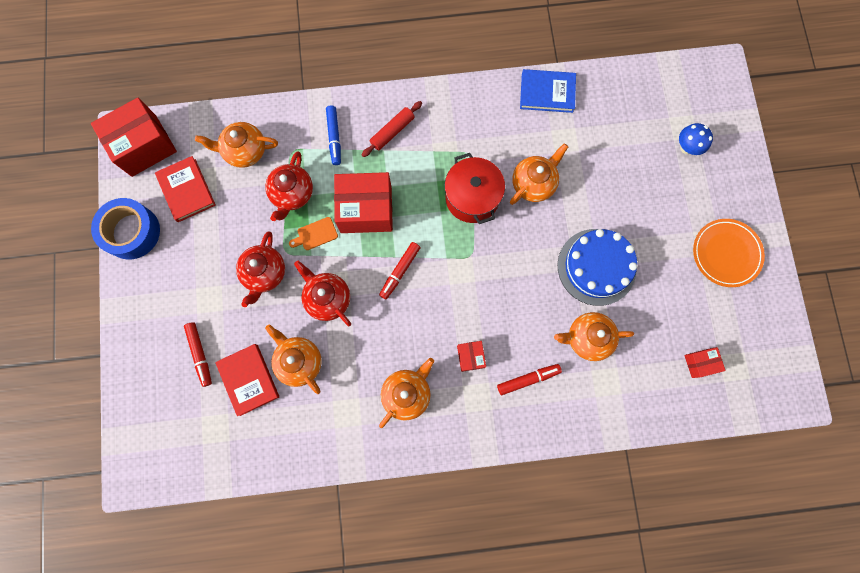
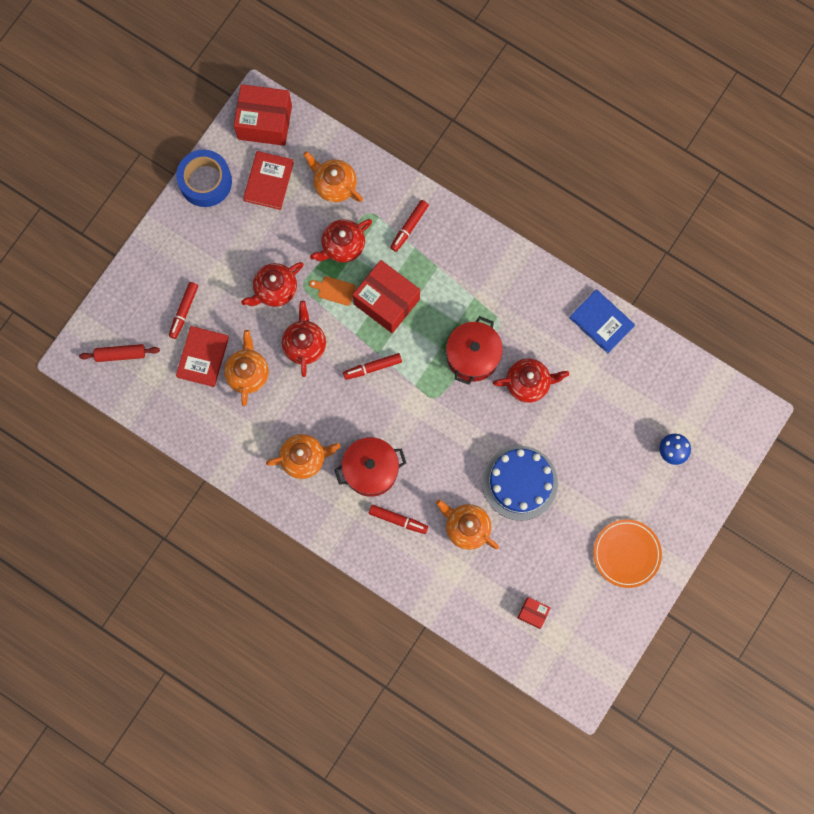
camera: 40 degrees right, 0 degrees up
blue marker [326,105,341,165] -> red marker [390,200,429,252]
red rolling pin [362,101,422,157] -> red rolling pin moved to [79,344,160,362]
red box [457,341,486,372] -> red pot [335,437,406,497]
orange teapot [510,143,568,205] -> red teapot [493,358,569,403]

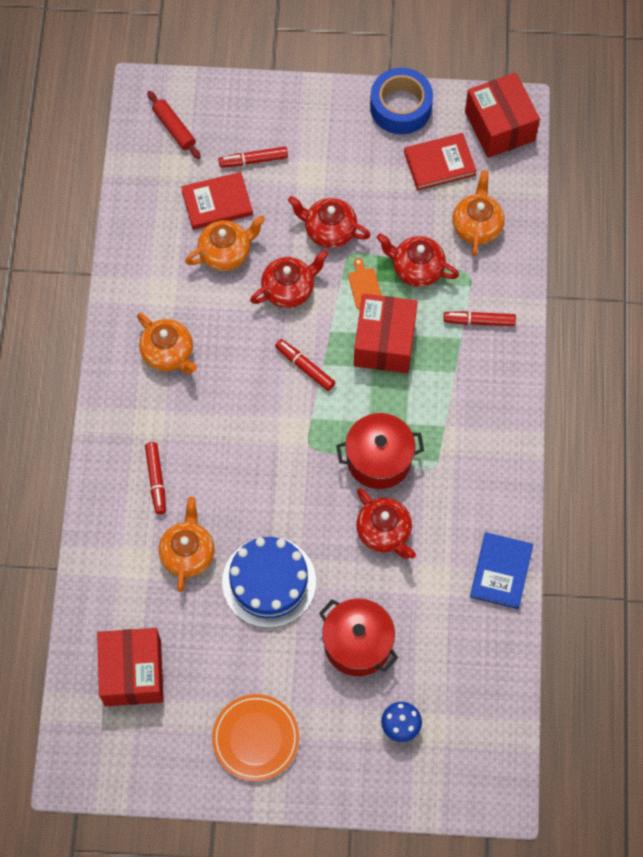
camera: 60 degrees right, 10 degrees down
red pot [335,437,406,497] -> red pot moved to [319,598,398,676]
red box [518,597,550,629] -> red box [97,628,163,706], size x2.10

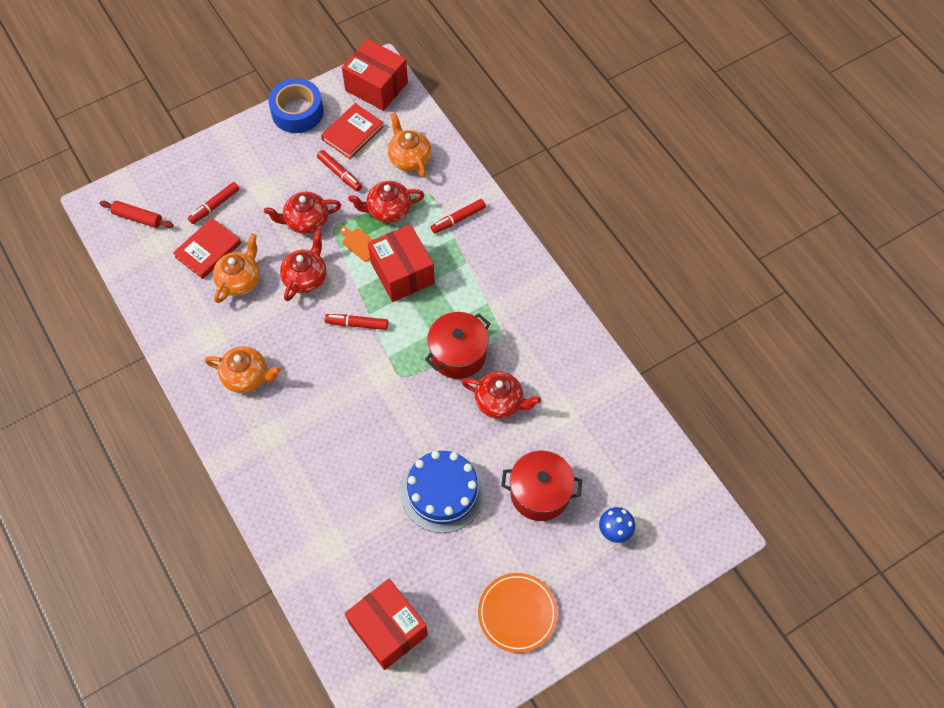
camera: 35 degrees left, 5 degrees down
red marker [145,442,166,514] -> red marker moved to [317,150,362,192]
orange teapot [159,497,215,592] -> none
blue book [470,532,533,609] -> none

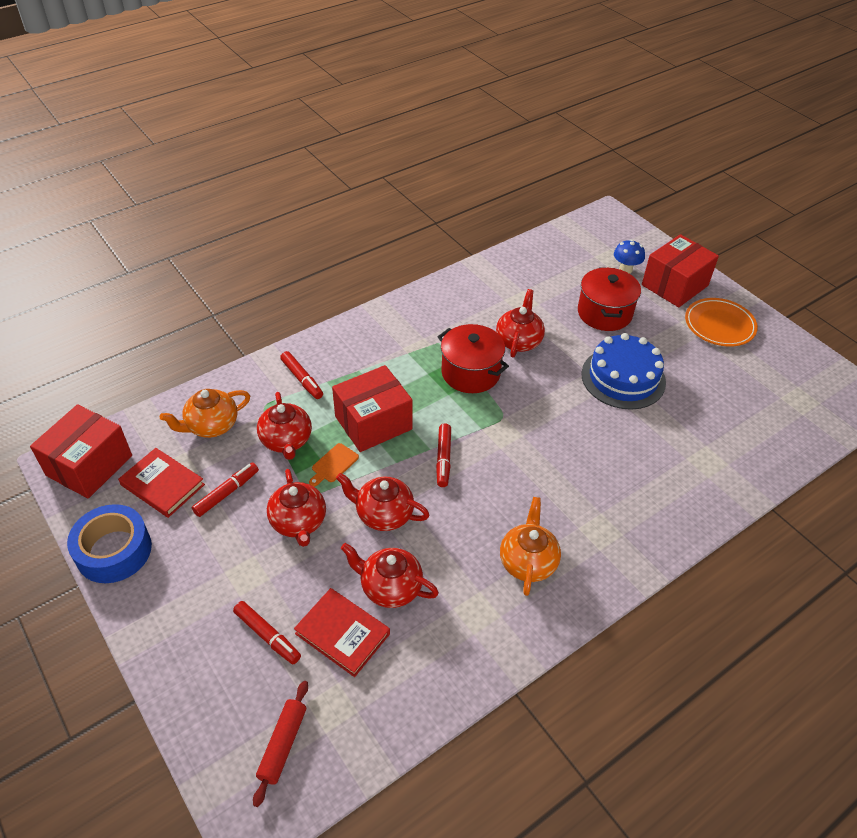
camera: 95 degrees left, 15 degrees down
orange teapot [213,234,260,303] -> red teapot [341,543,439,608]
red box [345,579,428,670] -> red box moved to [642,234,719,307]

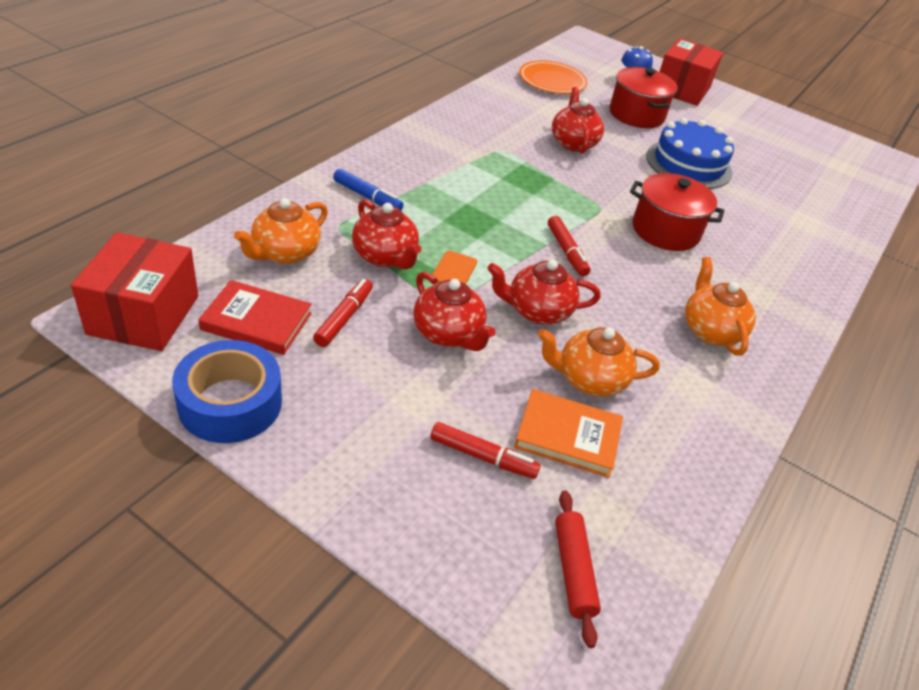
camera: 25 degrees left, 5 degrees down
red marker [280,351,323,399] -> blue marker [333,169,404,210]
red book [294,588,390,677] -> orange book [514,389,623,478]
red box [332,365,413,452] -> none
red teapot [341,543,439,608] -> orange teapot [538,327,660,397]
red pot [438,324,509,393] -> red pot moved to [630,173,725,251]
orange plate [685,298,758,347] -> orange plate moved to [519,60,588,94]

